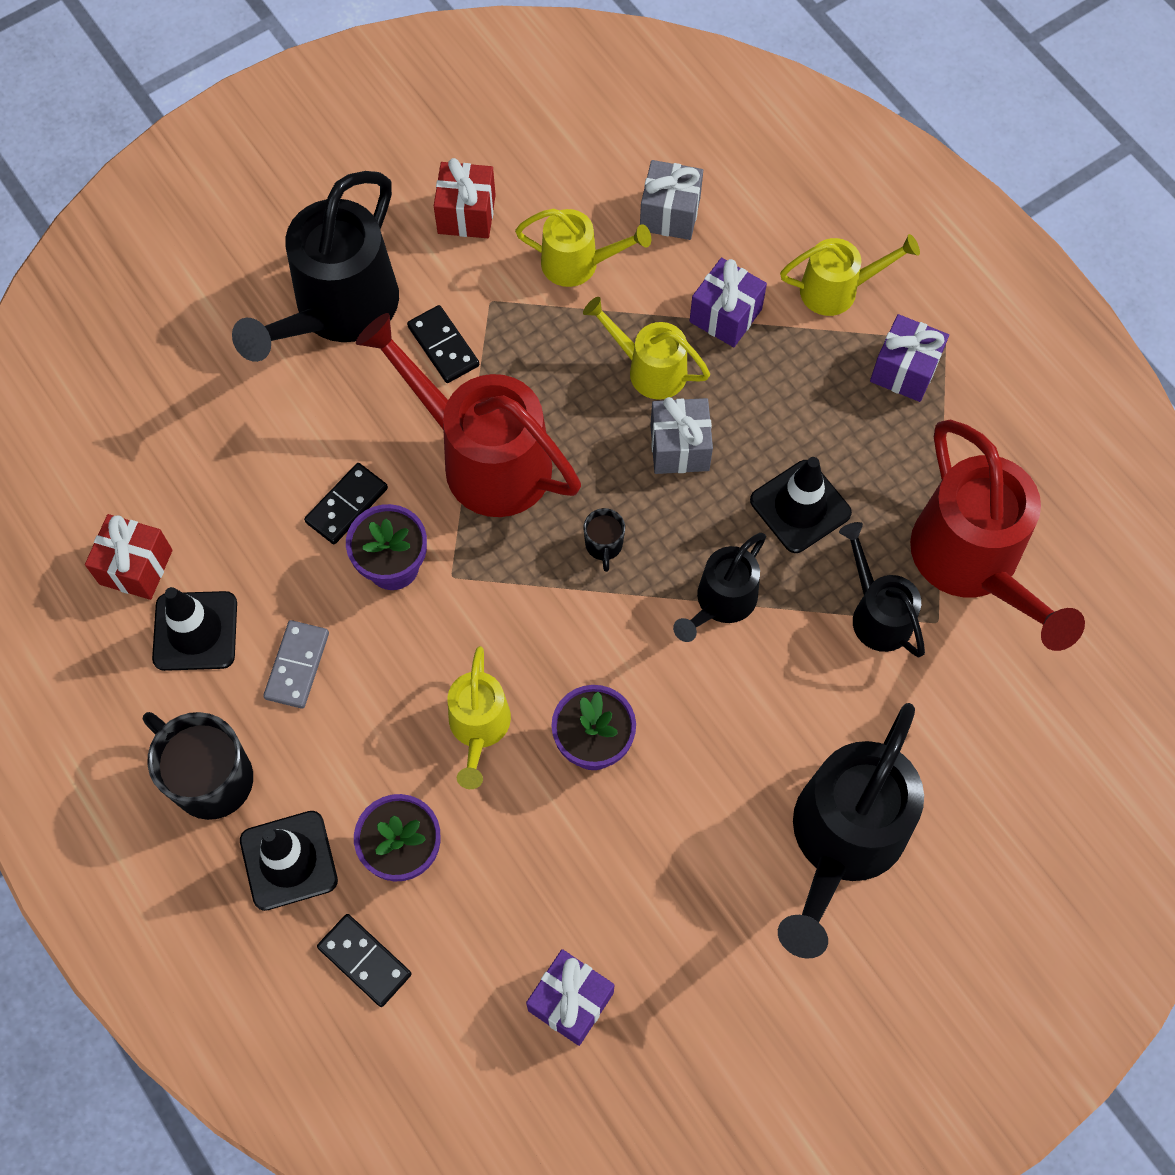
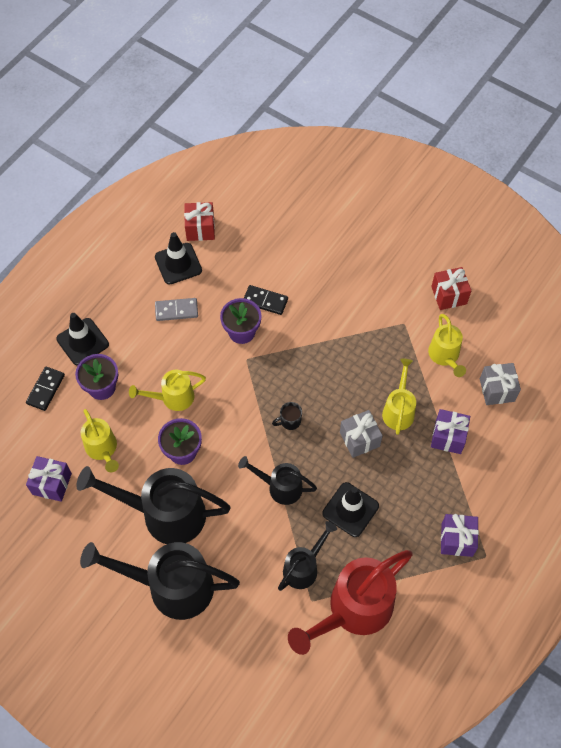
camera: 70 degrees right, 5 degrees down
black mug [143,712,253,820] -> none
black watering can [232,171,399,362] -> black watering can moved to [76,466,231,544]
red watering can [356,313,581,517] -> none
black domino [407,305,479,383] -> none
yellow watering can [780,234,920,316] -> yellow watering can moved to [81,409,119,472]

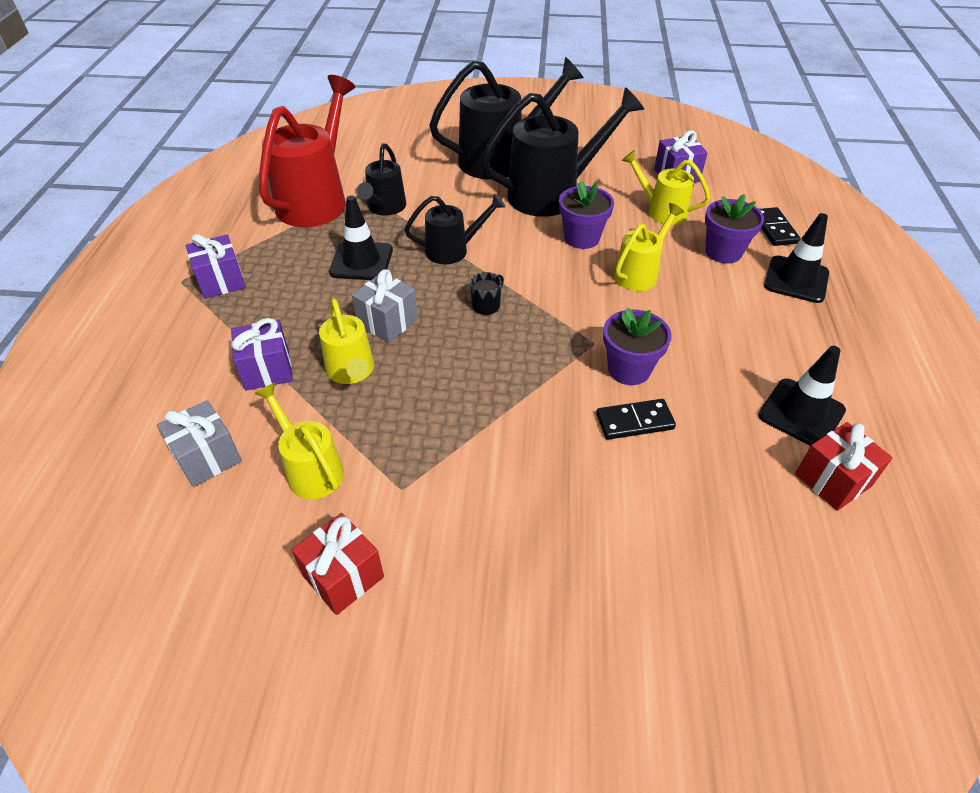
camera: 150 degrees right, 15 degrees down
grey domino [155,298,198,321] -> none

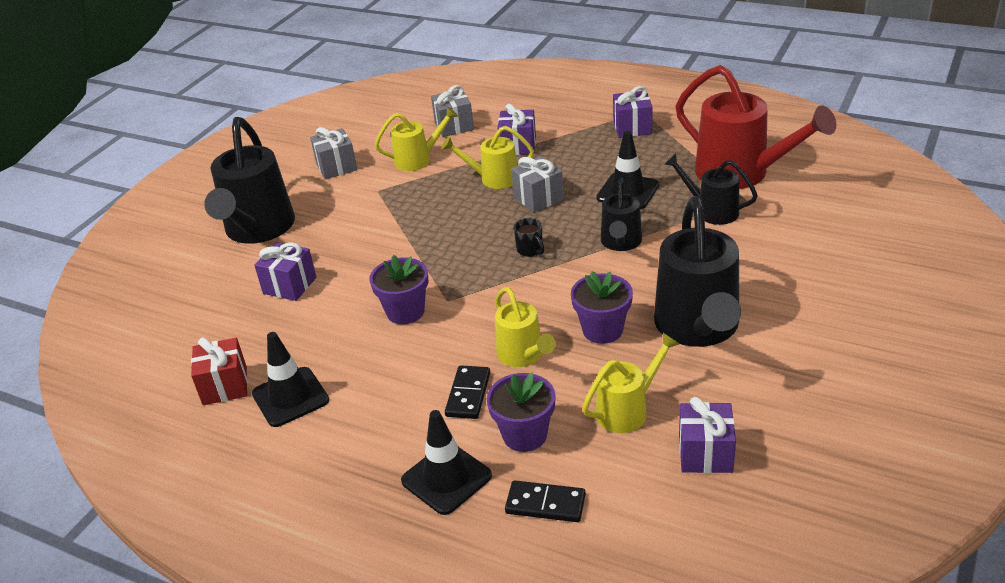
camera: 115 degrees right, 10 degrees down
red gift [292,513,384,615] -> grey gift [310,127,357,179]
black watering can [429,57,584,180] -> black watering can moved to [204,117,295,244]
black domino [596,399,676,440] -> black domino moved to [445,365,490,419]
none -> purple gift [254,242,316,301]

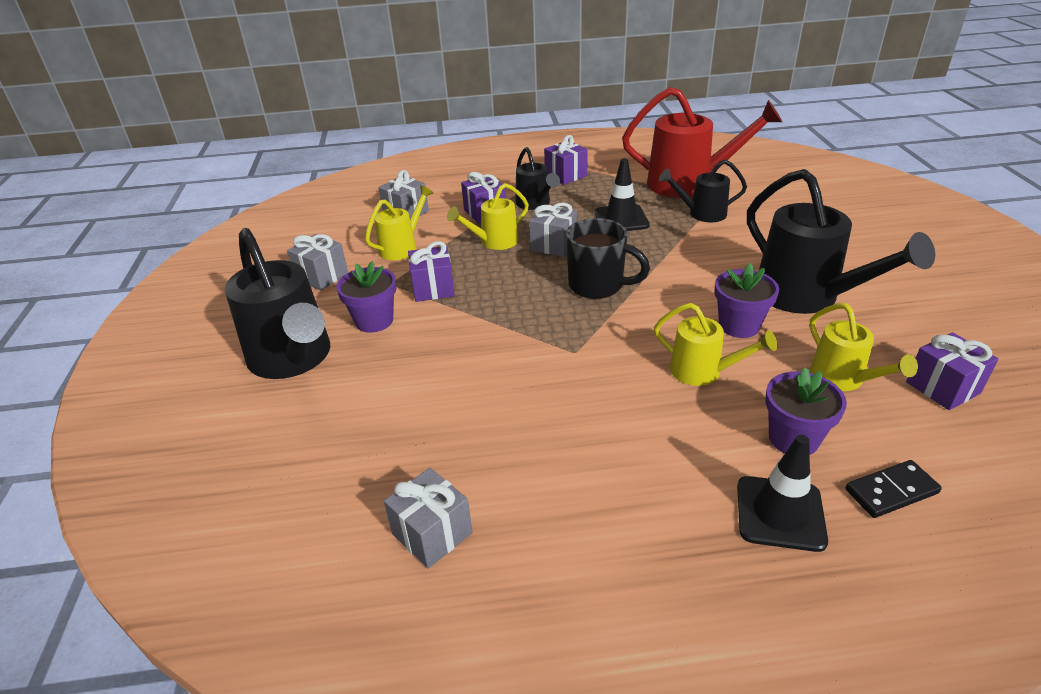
camera: 35 degrees left, 0 degrees up
red gift [191,337,248,405] -> grey gift [384,468,472,568]
black traffic cone [252,332,329,427] -> none
purple gift [254,242,316,301] -> purple gift moved to [408,241,455,302]
purple flower pot [370,255,429,324] -> purple flower pot moved to [336,261,396,333]
black domino [445,365,490,419] -> none
black mug [513,218,544,257] -> black mug [566,218,650,299], size x2.05
yellow watering can [582,333,679,433] -> yellow watering can turned 135 degrees clockwise [809,303,918,391]
black watering can [601,178,642,251] -> black watering can moved to [516,147,560,210]

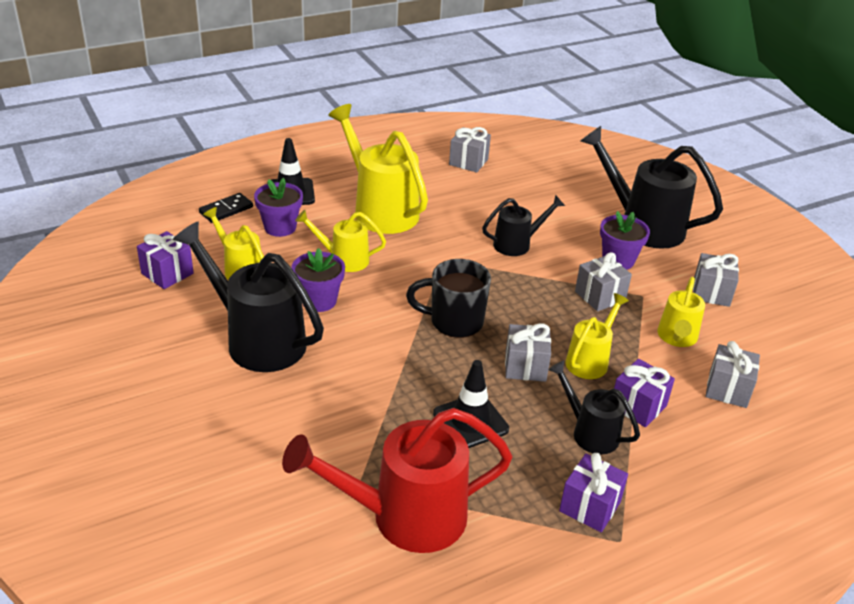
camera: 155 degrees right, 0 degrees up
purple gift [408,241,455,302] -> grey gift [575,252,632,311]
black watering can [659,159,747,222] -> black watering can moved to [482,195,565,256]
none -> yellow watering can [328,104,428,234]

